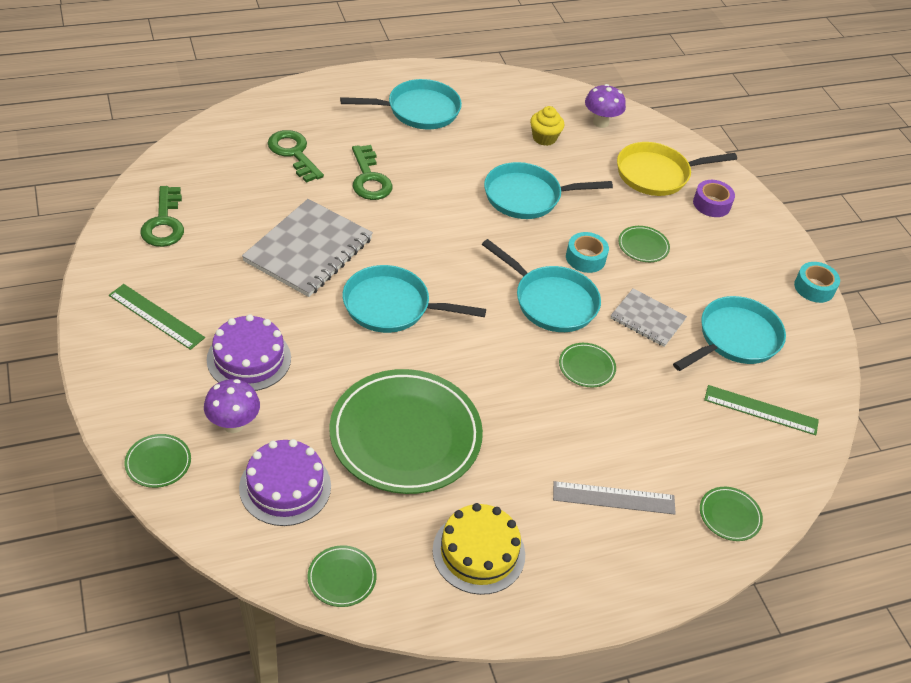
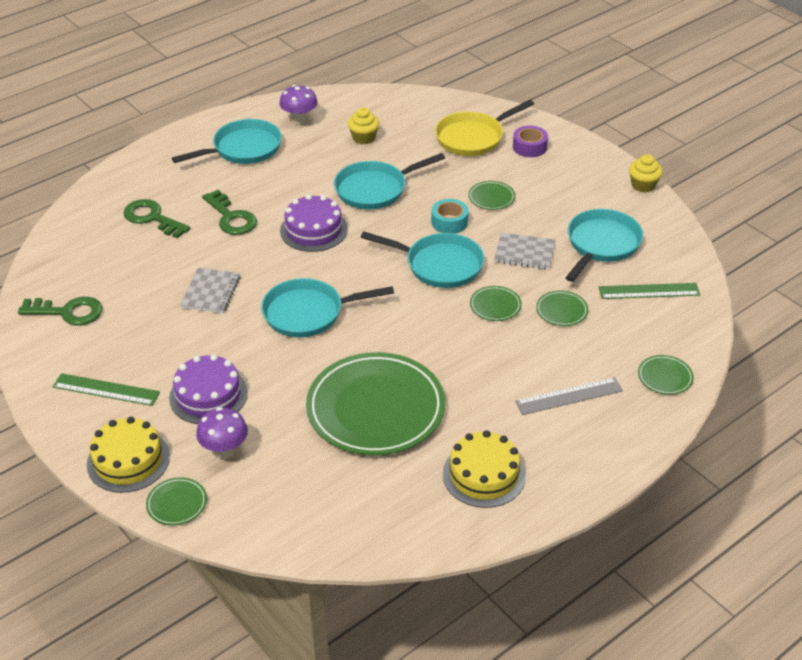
camera: 15 degrees left, 5 degrees down
green key [140,186,184,247] -> green key turned 60 degrees counterclockwise [18,297,102,325]
purple cake [239,439,331,526] -> purple cake moved to [280,194,348,252]
grey notebook [242,199,373,297] -> grey notebook [180,268,240,313], size x0.57
green plate [307,545,377,607] -> green plate moved to [536,290,588,326]
purple mushroom [585,84,626,128] -> purple mushroom moved to [279,85,318,125]
turquoise tape [794,262,840,303] -> yellow cupcake [629,154,663,193]
none -> yellow cake [87,417,170,493]

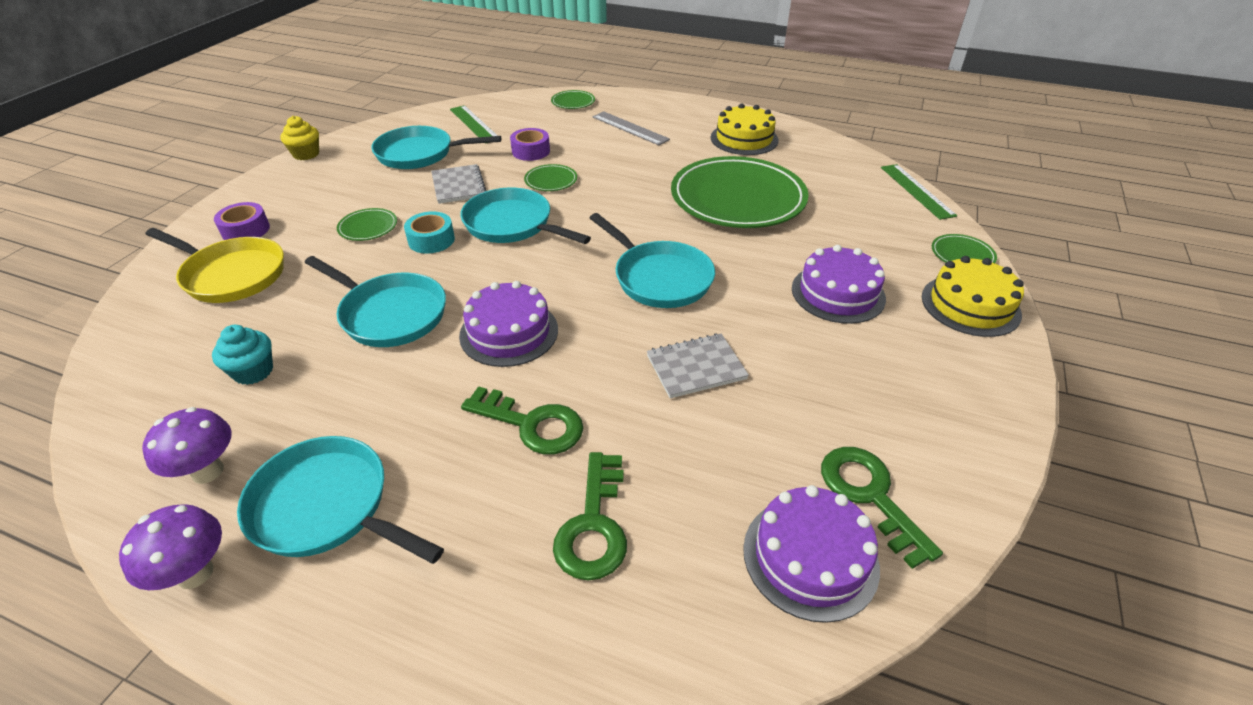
camera: 120 degrees left, 0 degrees up
green ruler [53,373,160,406] -> green ruler moved to [881,164,957,220]
purple mushroom [196,407,248,459] -> purple mushroom moved to [119,504,222,590]
green key [202,190,257,235] -> green key turned 90 degrees clockwise [461,386,583,454]
yellow cupcake [348,107,379,144] -> turquoise cupcake [212,325,273,385]
turquoise pan [361,231,484,288] -> turquoise pan turned 45 degrees counterclockwise [460,188,591,244]
green plate [536,290,588,326] -> purple tape [510,128,550,161]
none -> purple cake [743,485,880,623]

